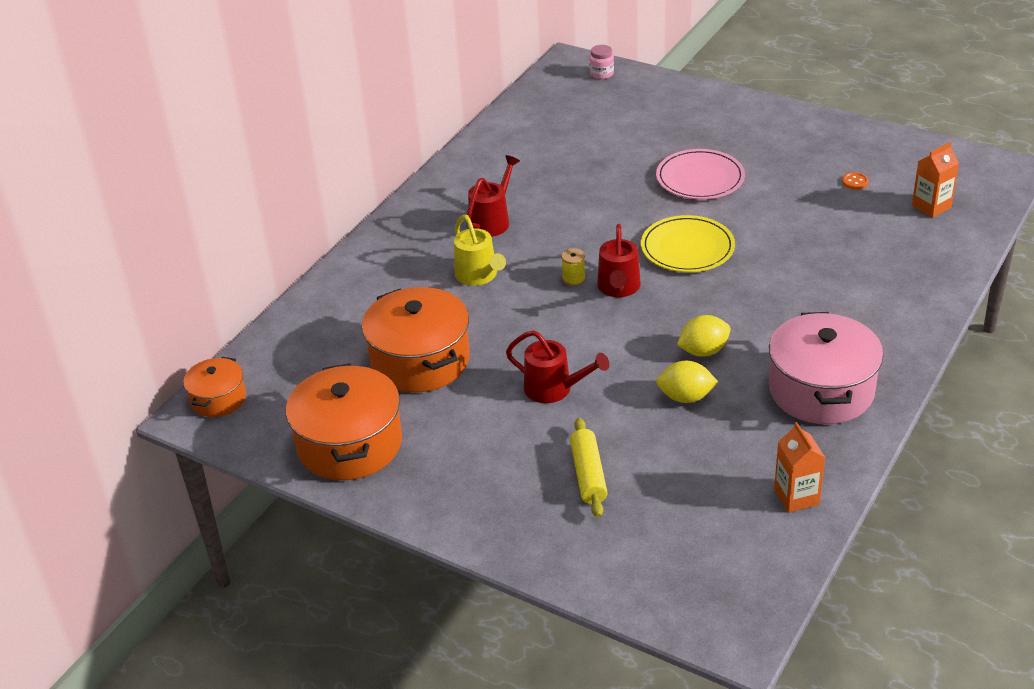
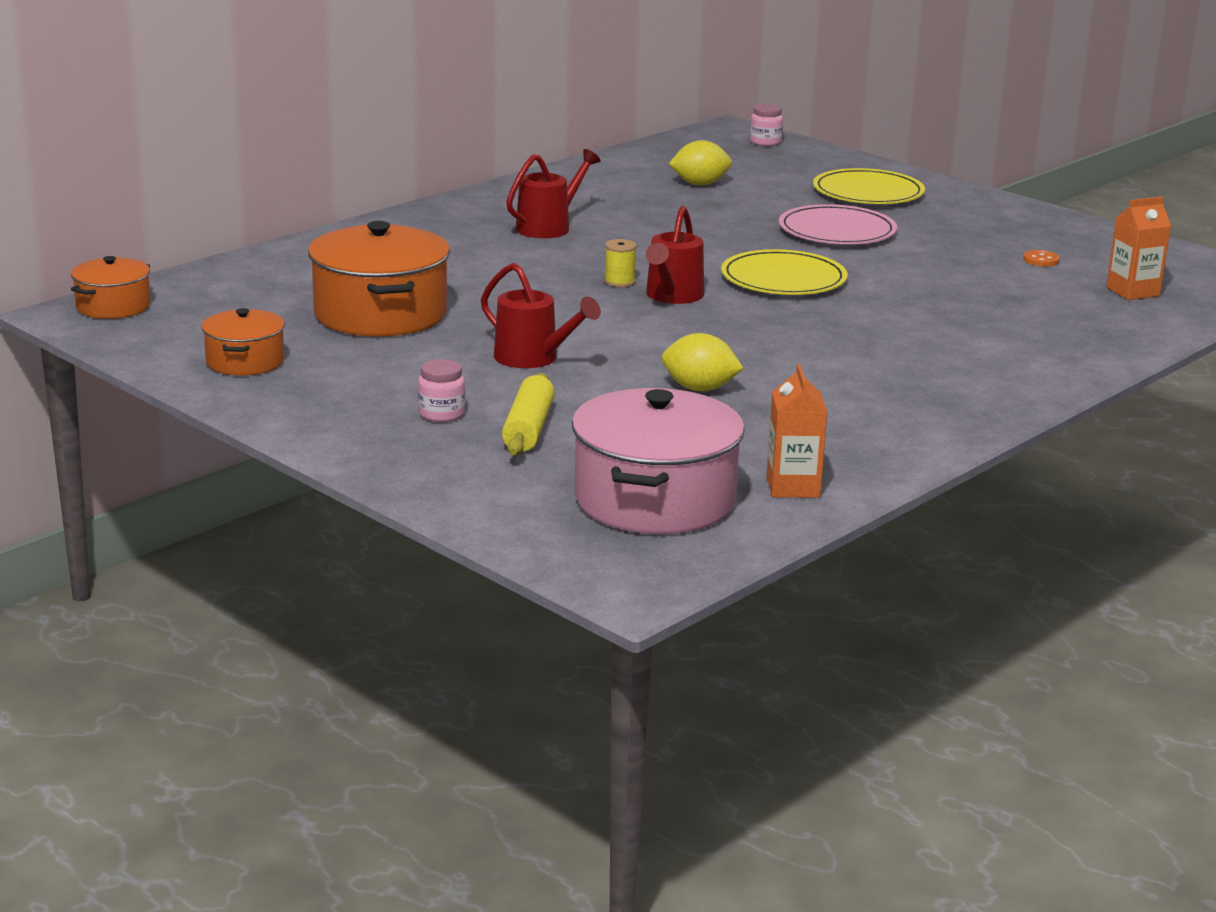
camera: 10 degrees right, 15 degrees down
orange pot [286,363,402,480] -> orange pot [202,308,285,376], size x0.55
yellow watering can [454,215,506,286] -> none
yellow lemon [677,315,731,357] -> yellow lemon moved to [669,140,732,185]
pink pot [769,312,884,424] -> pink pot moved to [572,388,745,534]
none -> pink jar [418,359,465,422]
none -> yellow plate [813,168,925,204]

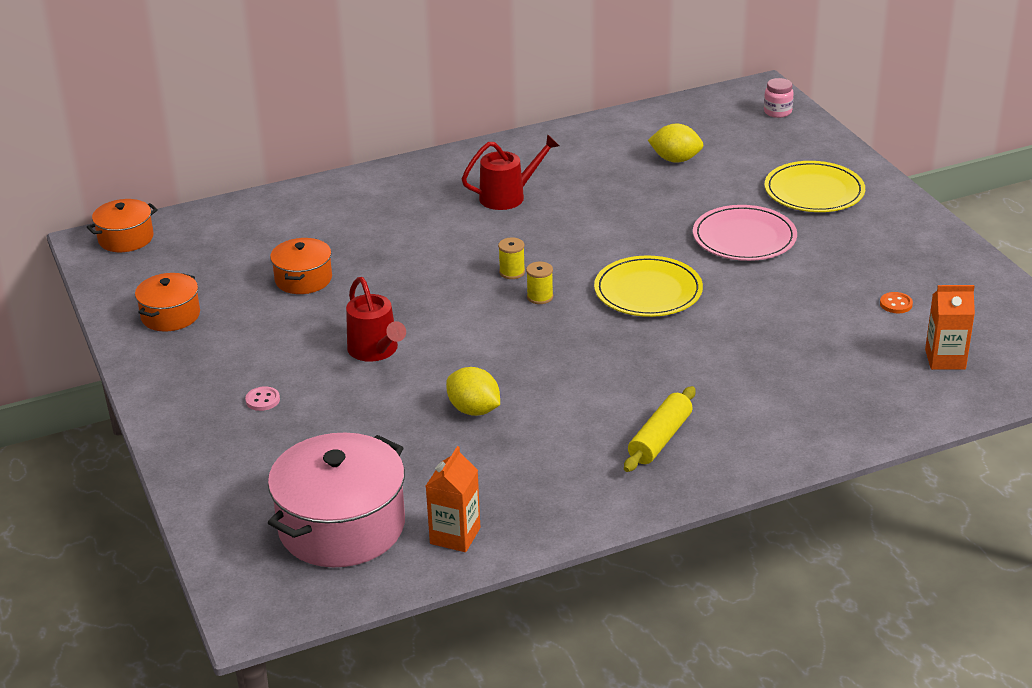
camera: 25 degrees right, 10 degrees up
orange pot [308,221,450,337] -> orange pot [270,238,332,294], size x0.55
pink jar [418,359,465,422] -> pink button [245,386,280,411]
yellow rolling pin [502,373,555,455] -> yellow rolling pin moved to [624,386,695,472]
red watering can [646,206,704,304] -> yellow spool [526,262,553,304]

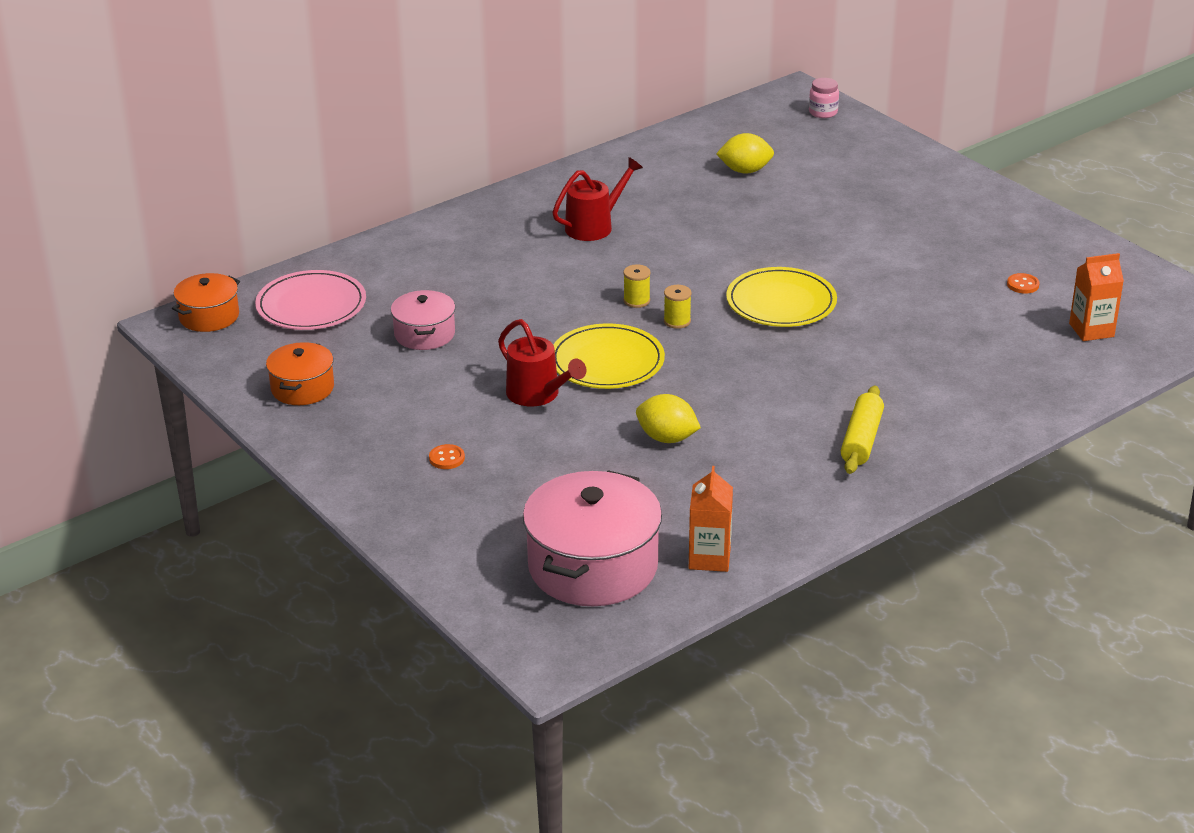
camera: 15 degrees left, 0 degrees up
pink button [245,386,280,411] -> orange button [429,444,465,469]
orange pot [270,238,332,294] -> pink pot [391,290,455,350]
pink plate [693,205,797,261] -> pink plate moved to [255,270,366,330]
yellow plate [764,161,865,212] -> yellow plate moved to [553,323,665,389]

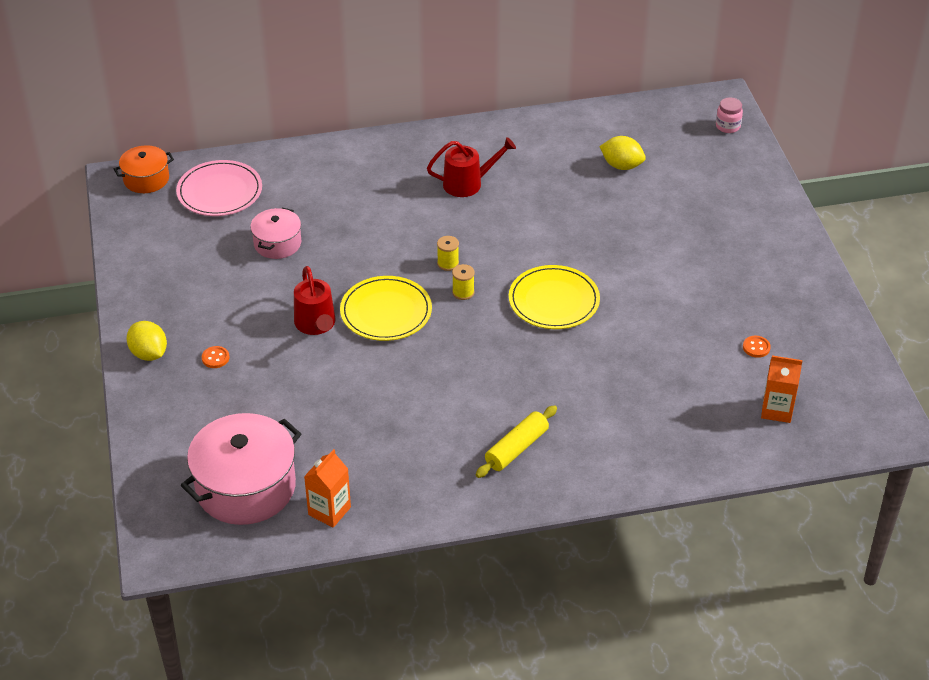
camera: 25 degrees right, 10 degrees up
orange pot [266,342,334,405] -> none
yellow lemon [636,394,701,443] -> yellow lemon moved to [126,321,167,361]

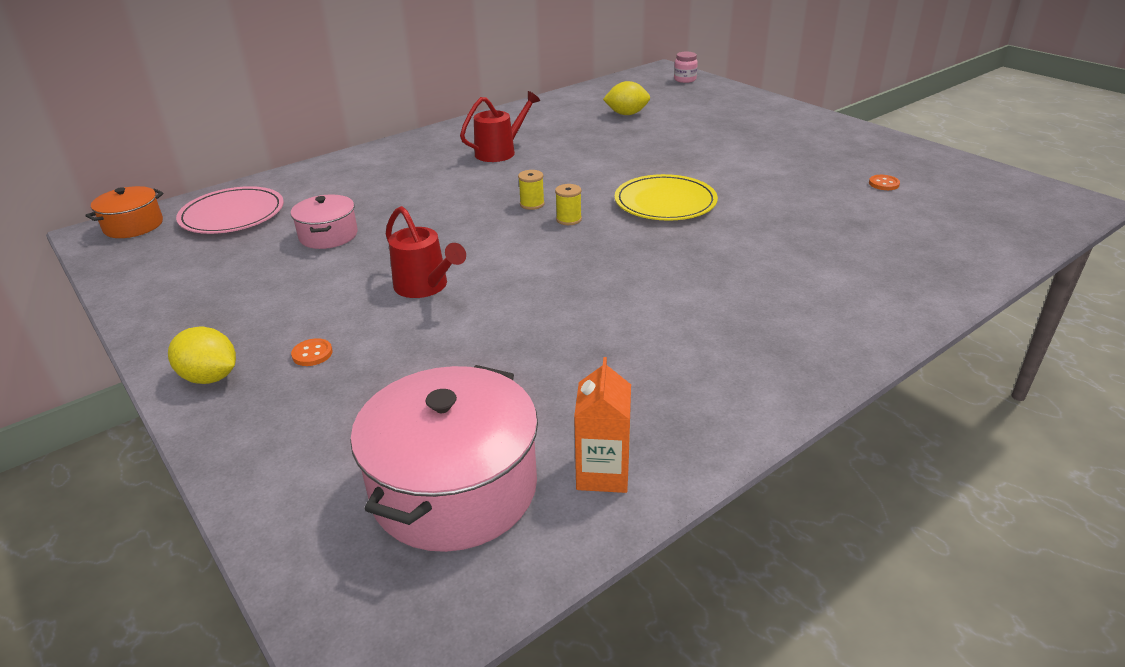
camera: 25 degrees left, 10 degrees down
yellow plate [340,276,432,341] -> none
yellow rolling pin [476,405,557,478] -> none
orange carton [761,356,803,423] -> none

